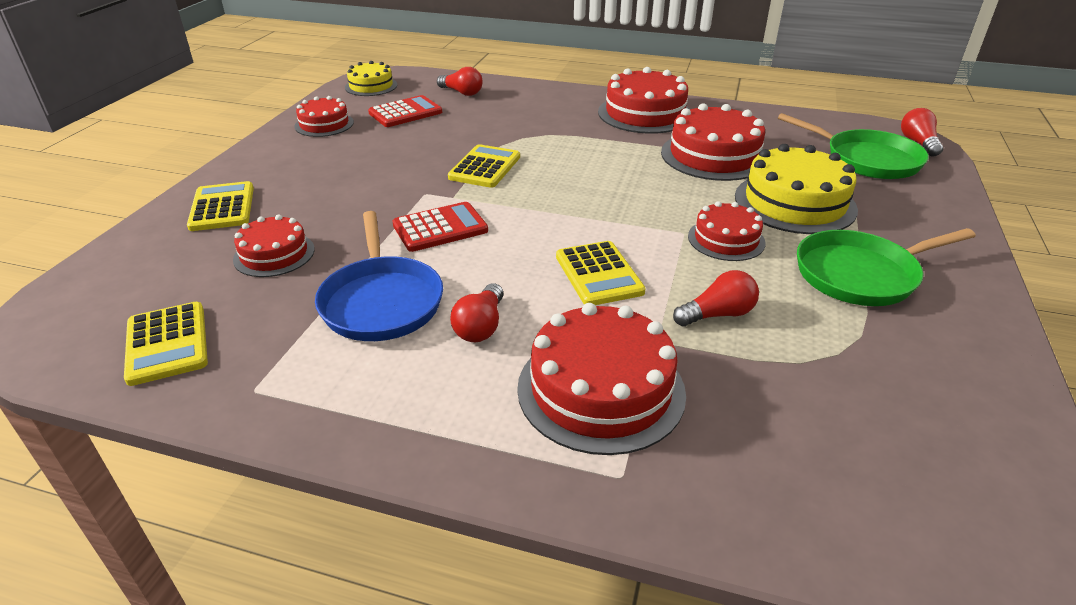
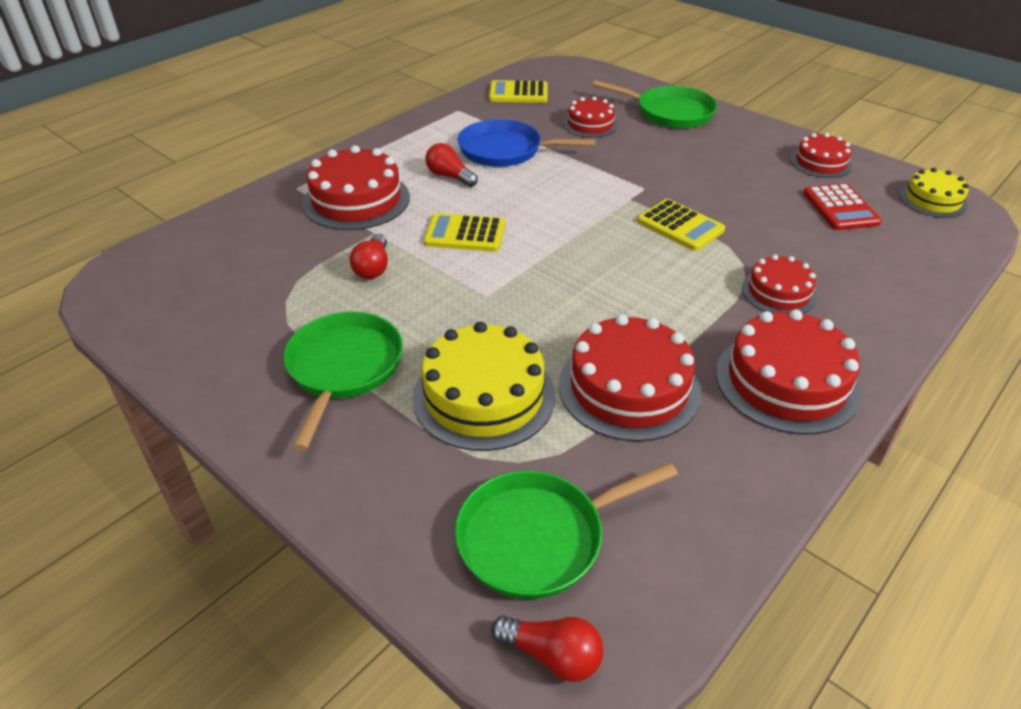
camera: 115 degrees right, 5 degrees up
yellow calculator [187,181,254,231] -> green pan [593,80,717,128]
red calculator [392,202,488,252] -> none
red light bulb [437,67,483,96] -> none
red cake [688,201,766,261] -> red cake moved to [742,254,817,314]

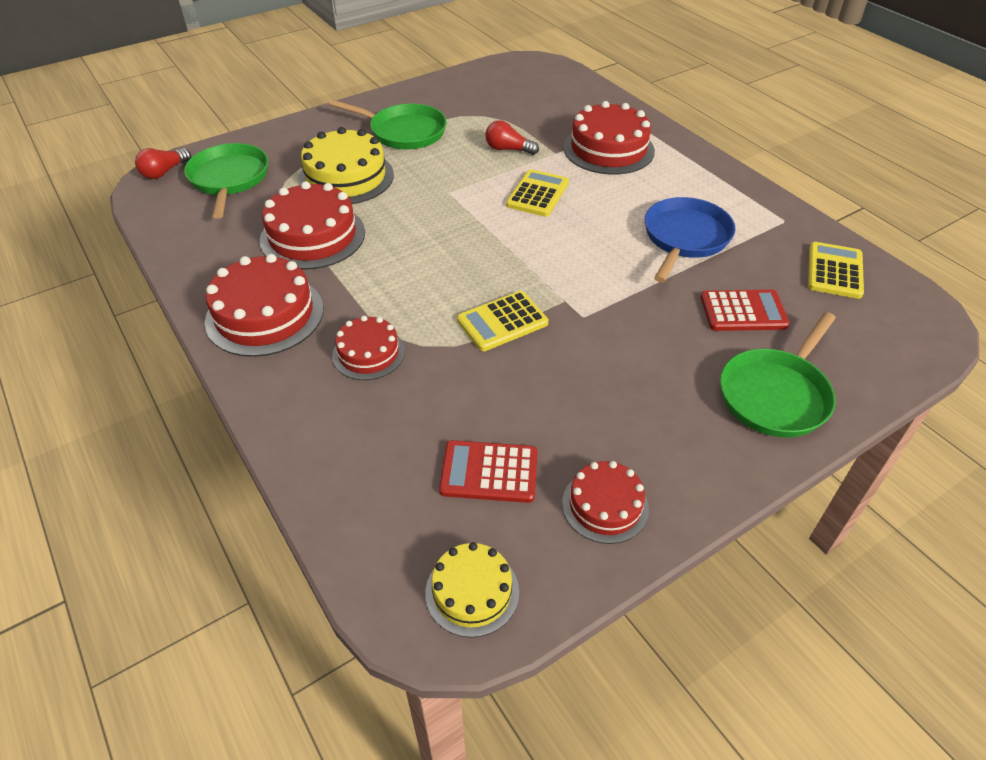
camera: 105 degrees right, 5 degrees up
red light bulb [425,143,478,187] -> none
red cake [563,97,618,138] -> red calculator [701,290,790,331]

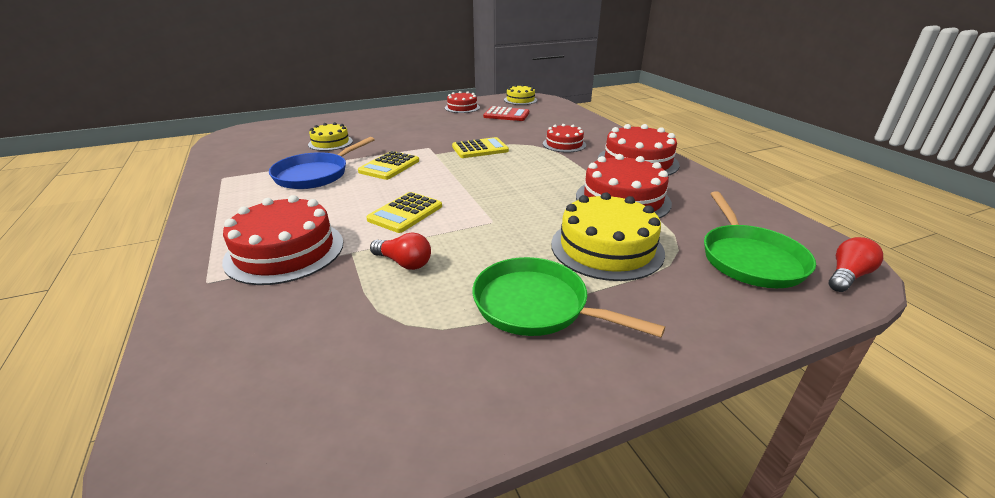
camera: 170 degrees left, 15 degrees down
red calculator [701,290,790,331] -> yellow cake [308,122,353,151]
green pan [720,312,836,437] -> none
yellow calculator [808,242,864,299] -> yellow calculator moved to [358,151,419,180]

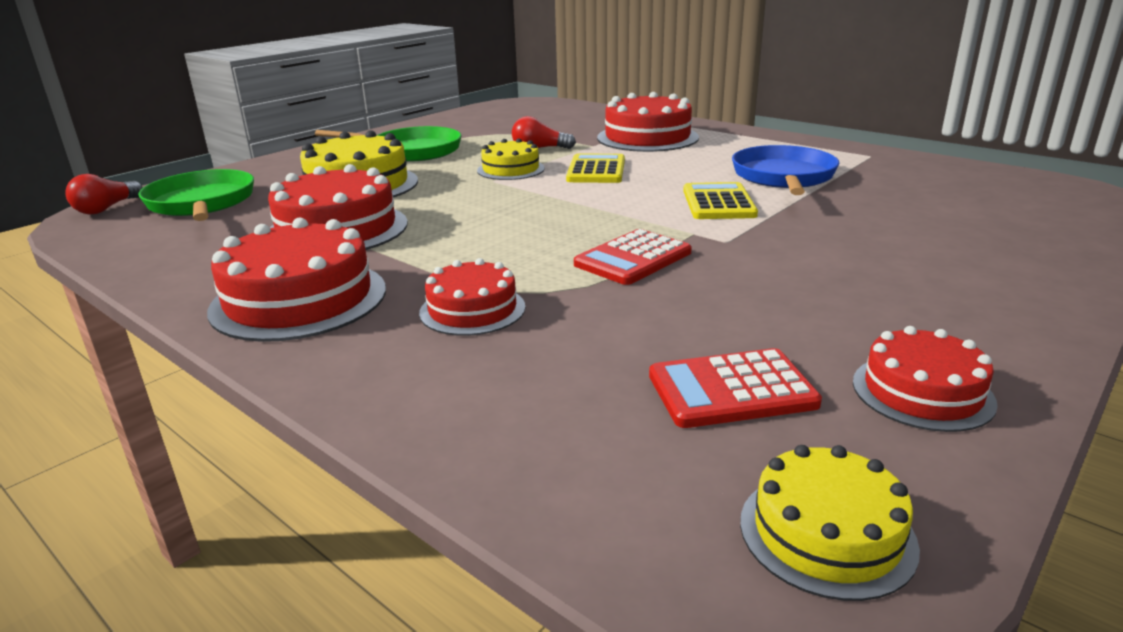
camera: 155 degrees right, 5 degrees down
yellow cake [308,122,353,151] -> yellow cake moved to [477,138,545,180]
yellow calculator [452,137,509,158] -> red calculator [574,229,692,285]

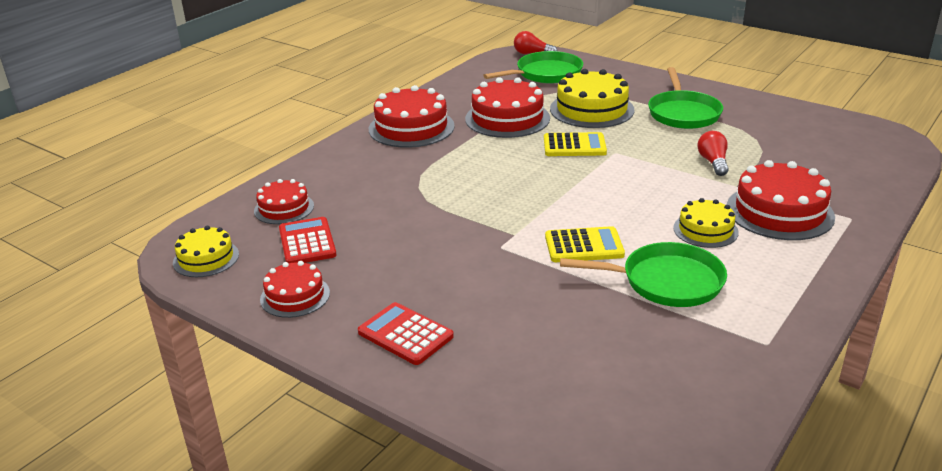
camera: 85 degrees right, 5 degrees up
red cake [419,258,525,336] -> red cake moved to [254,179,314,224]
yellow cake [477,138,545,180] -> yellow cake moved to [673,198,739,248]
yellow calculator [566,154,625,183] -> yellow calculator moved to [544,132,607,156]
red calculator [574,229,692,285] -> red calculator moved to [358,302,454,365]
blue pan [732,145,839,195] -> green pan [560,242,727,307]

